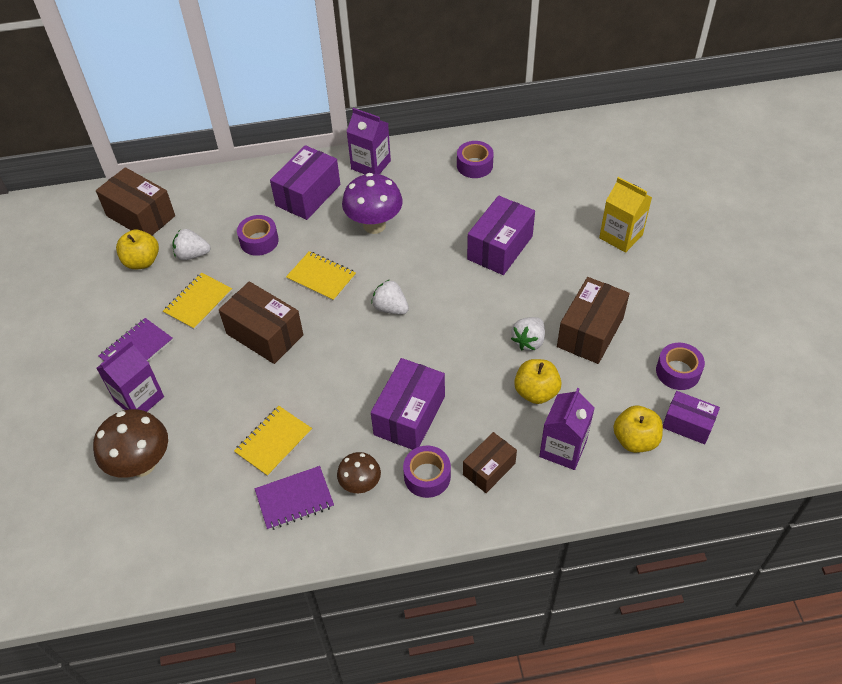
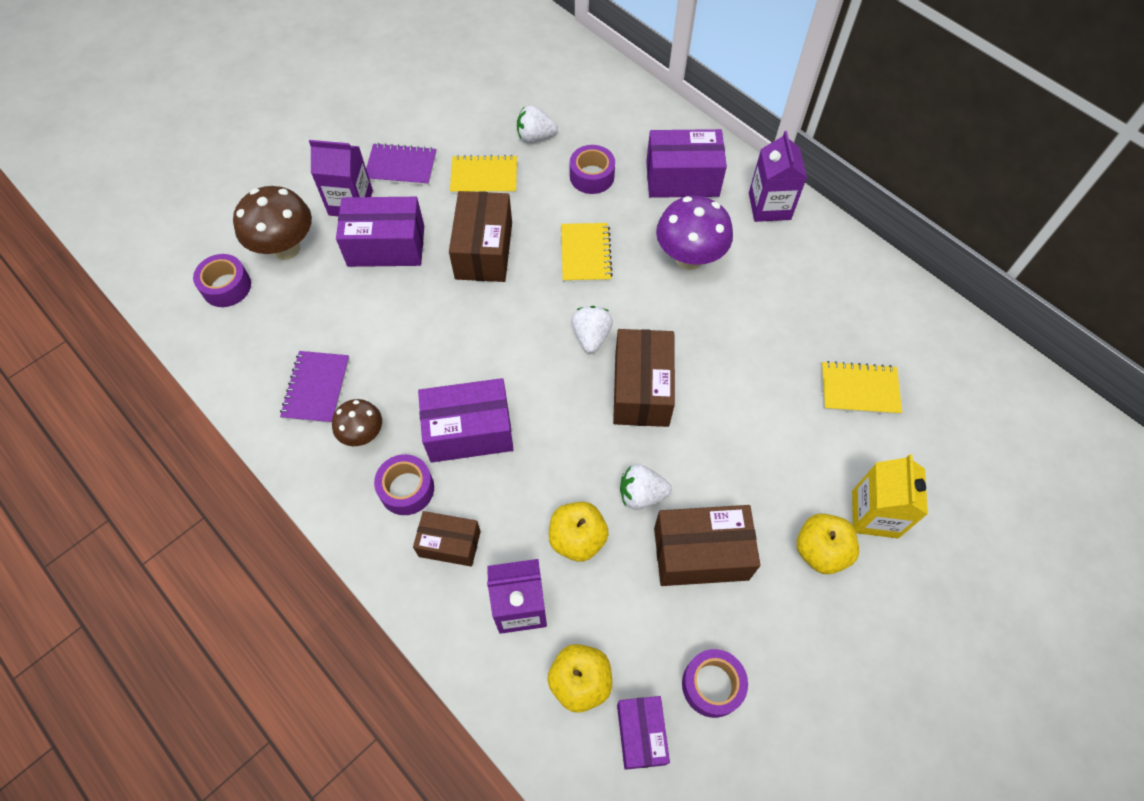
camera: 55 degrees right, 10 degrees up
brown box [96,167,175,235] -> brown box moved to [613,329,675,427]
yellow apple [116,229,159,269] -> yellow apple moved to [797,514,859,574]
white strawberry [172,229,211,260] -> white strawberry turned 60 degrees counterclockwise [517,106,558,143]
yellow notebook [234,406,312,477] -> yellow notebook moved to [821,361,902,415]
purple notebook [255,466,334,530] -> purple notebook turned 60 degrees clockwise [280,351,350,423]
purple tape [457,141,494,178] -> purple tape moved to [193,254,251,307]
purple box [467,196,535,275] -> purple box moved to [336,197,424,267]

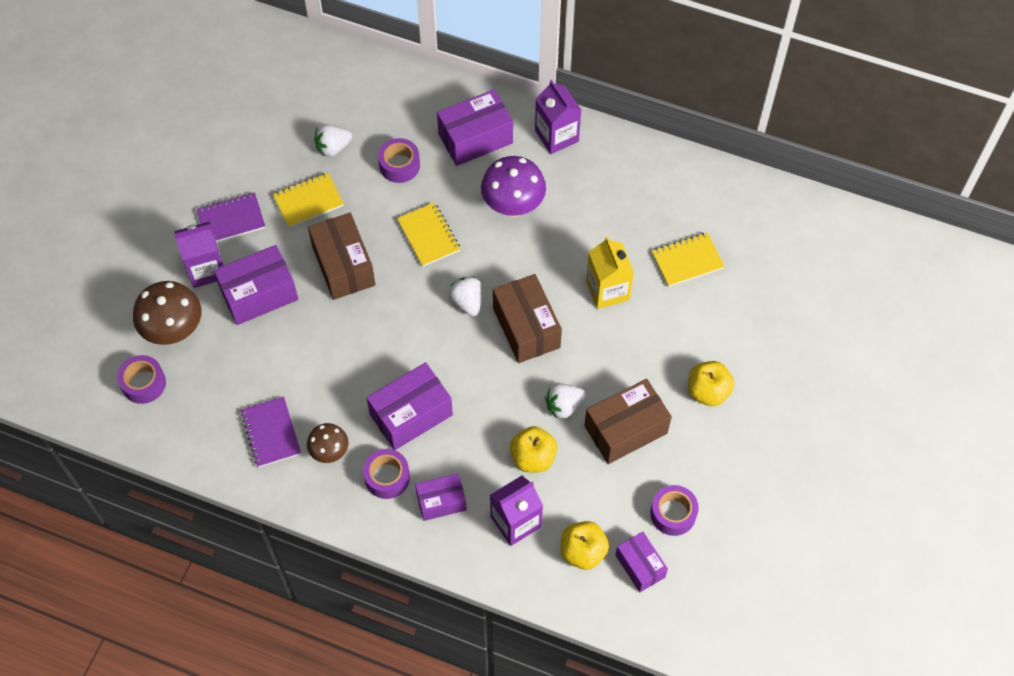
camera: 25 degrees left, 0 degrees up
brown box [413,511,481,567] -> purple box [415,474,467,521]
yellow carton [852,454,928,538] -> yellow carton moved to [586,236,634,309]

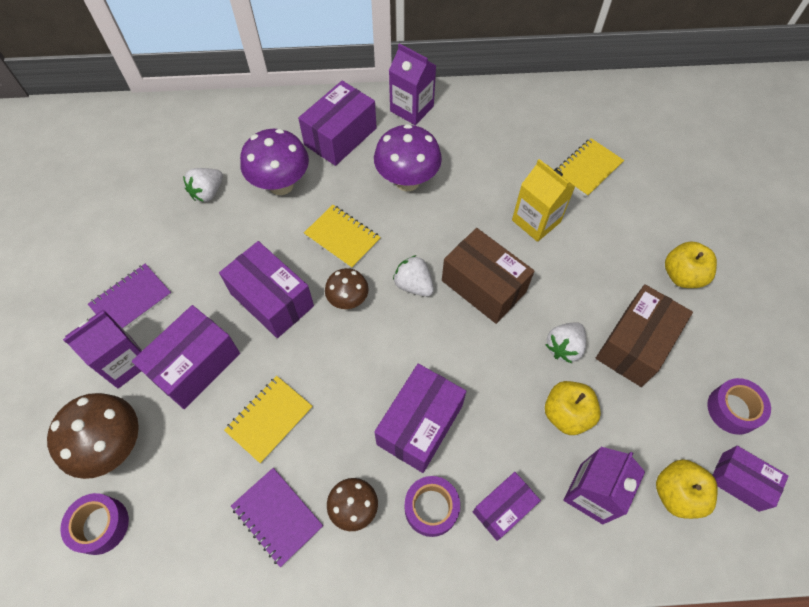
camera: 25 degrees left, 0 degrees up
yellow notebook [273,172,344,227] -> yellow notebook moved to [224,376,313,463]
brown box [308,213,376,300] -> purple box [219,241,314,338]
purple tape [378,138,420,183] -> purple mushroom [240,129,309,195]
none -> brown mushroom [325,268,369,309]

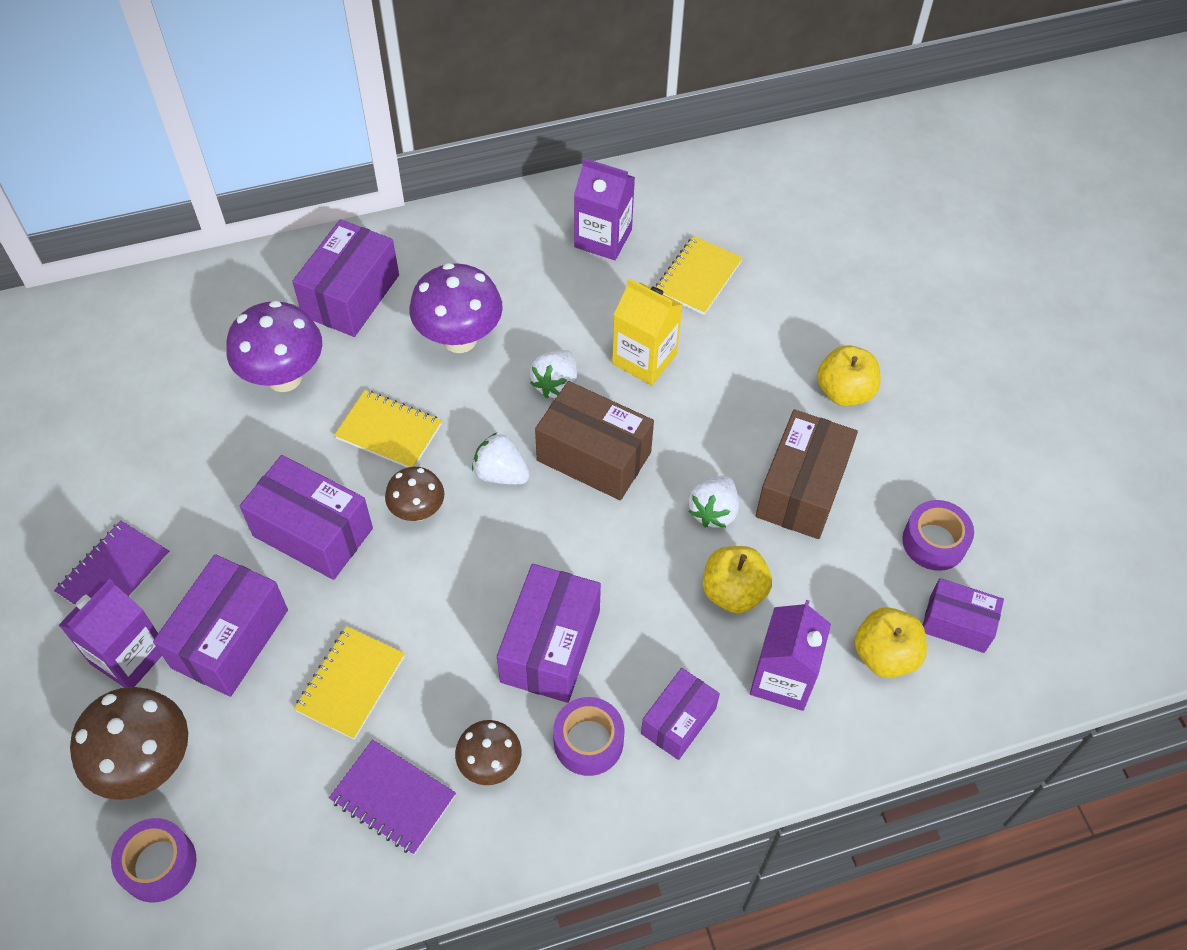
camera: 15 degrees left, 5 degrees down
white strawberry [183,168,223,202] -> white strawberry moved to [530,350,577,398]
purple carton [389,43,436,125] -> purple carton moved to [574,158,635,260]

